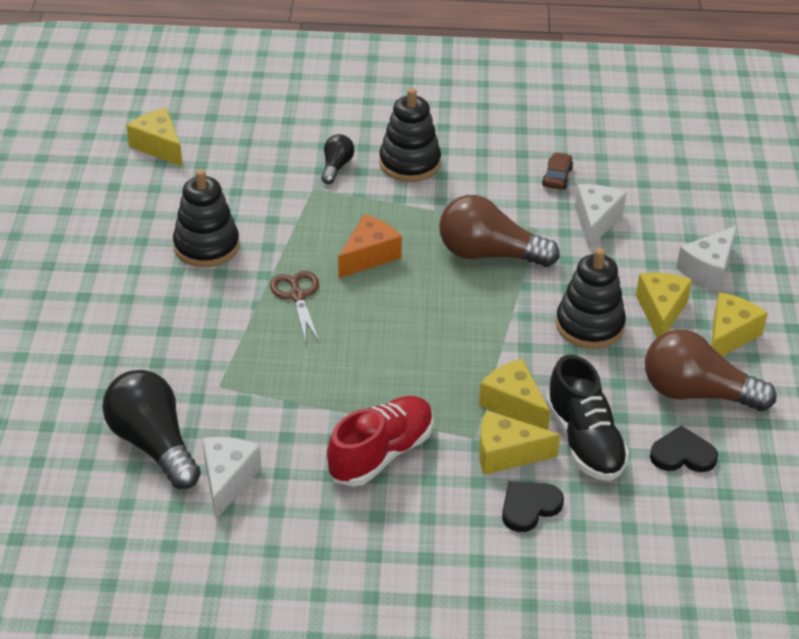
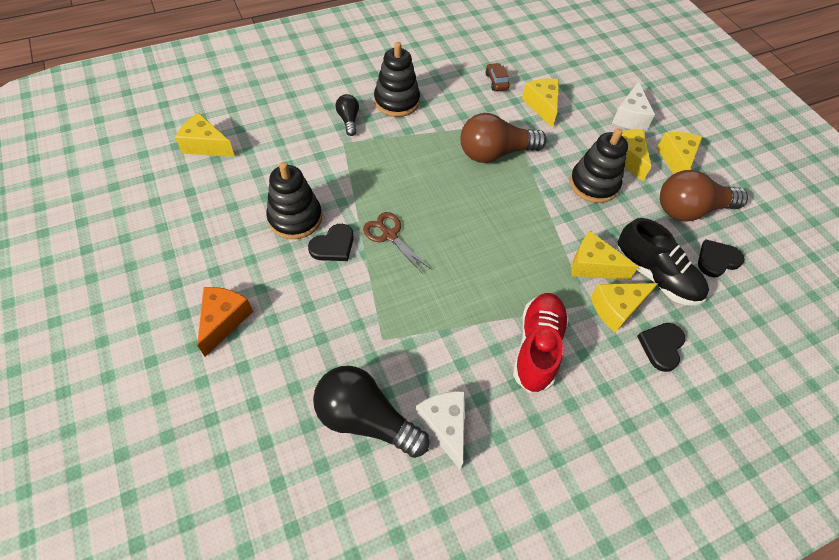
camera: 30 degrees left, 15 degrees up
orange cheese [338,214,402,278] -> orange cheese moved to [197,287,253,357]
white cheese [575,184,626,249] -> yellow cheese [522,79,559,127]
none -> black heart [308,224,354,261]

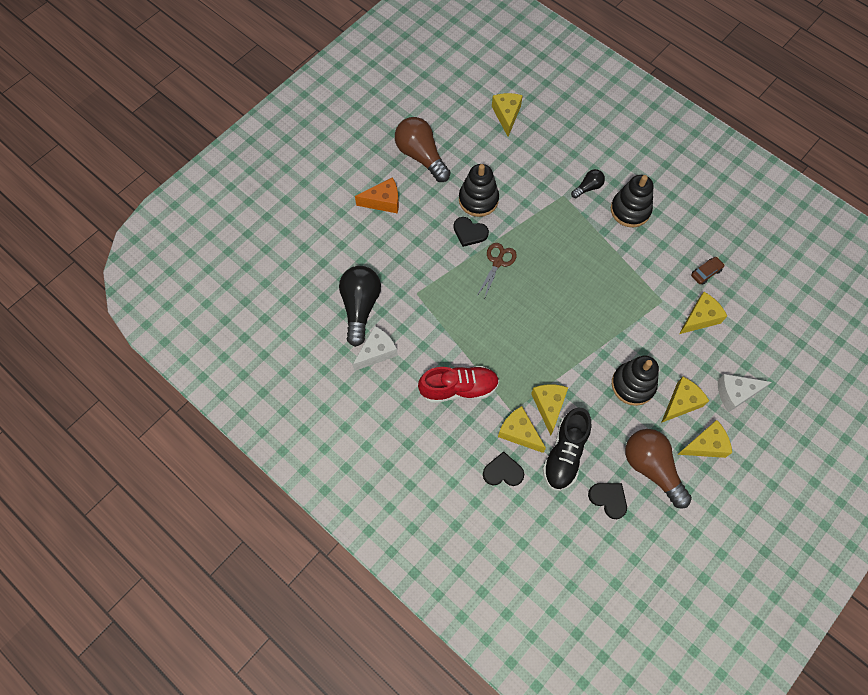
camera: 70 degrees right, 10 degrees up
brown light bulb [461,113,547,163] -> brown light bulb moved to [395,117,451,182]

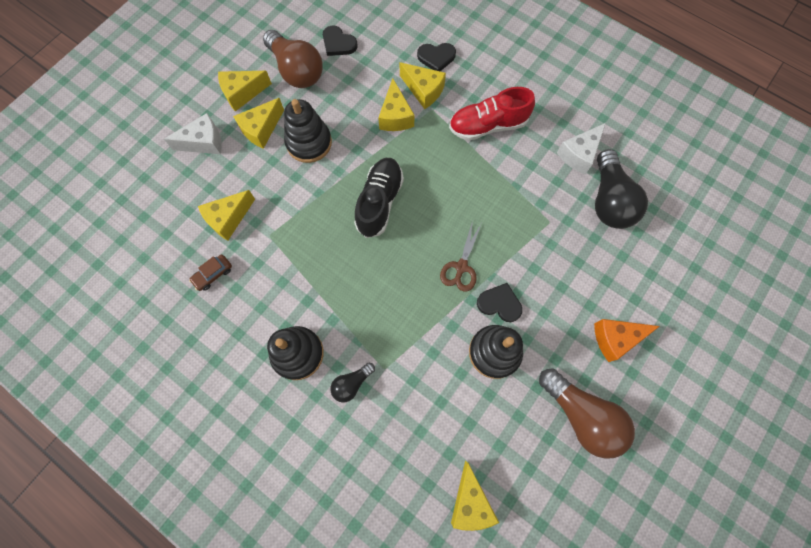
camera: 175 degrees right, 5 degrees up
black shoe [543,408,591,491] -> black shoe moved to [354,158,404,238]

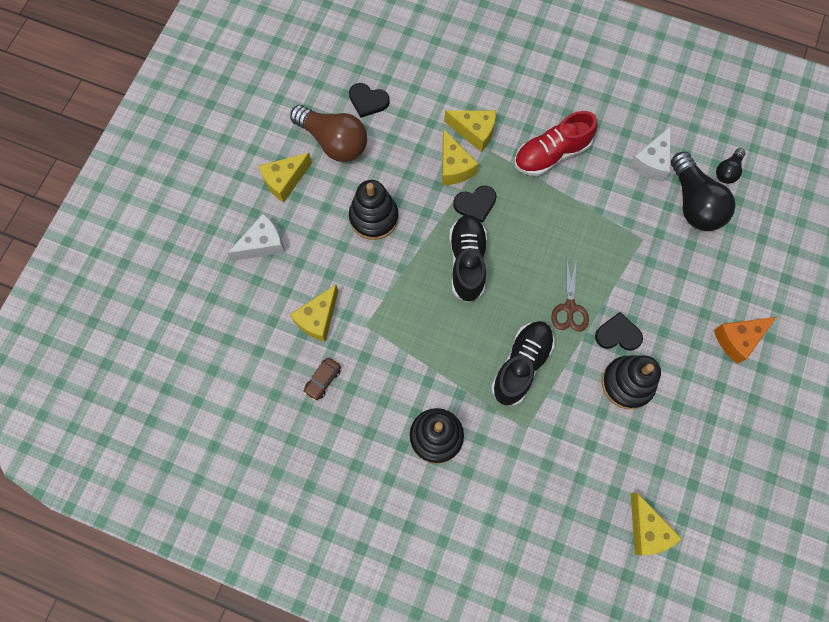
camera: 15 degrees left, 0 degrees up
yellow cheese [233,98,284,149] -> none
black light bulb [330,363,375,403] -> black light bulb moved to [716,148,746,184]
black heart [417,43,456,71] -> black heart moved to [453,186,496,223]
brown light bulb [539,368,635,459] -> none
none -> black shoe [491,321,554,406]

